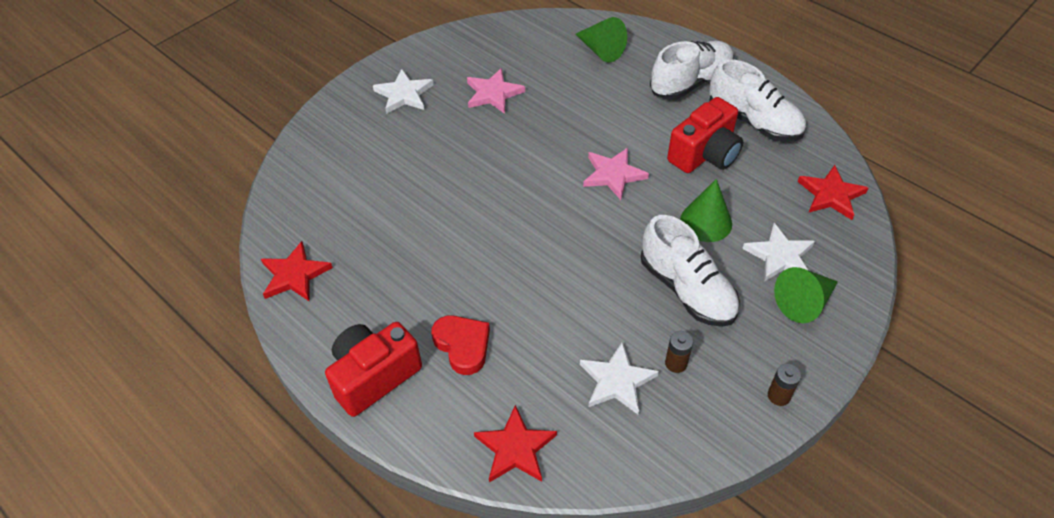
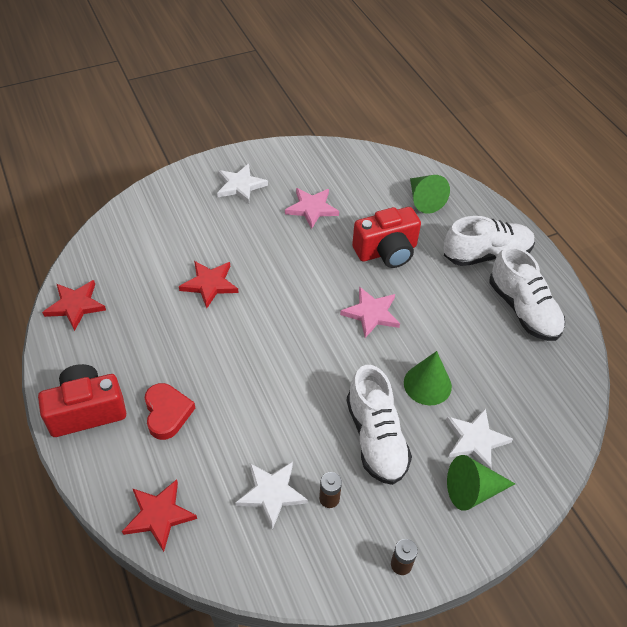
camera: 20 degrees right, 0 degrees up
red camera [667,97,743,173] -> red camera moved to [352,207,421,268]
red star [798,165,868,220] -> red star moved to [179,261,239,308]

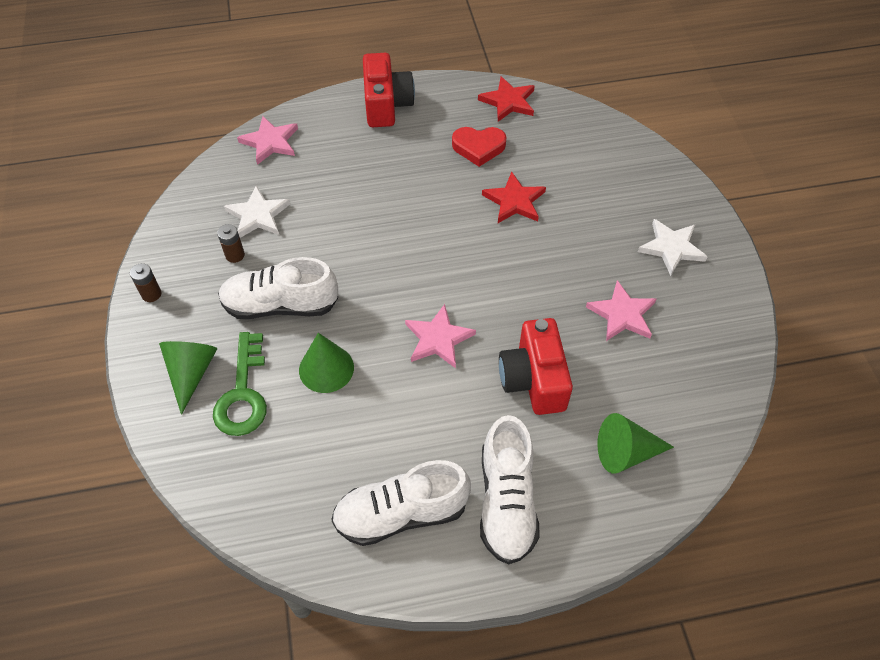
camera: 105 degrees right, 5 degrees up
red star [122,479,197,552] -> pink star [237,116,298,165]
red heart [145,383,195,440] -> red heart moved to [452,127,507,167]
white star [446,408,513,469] -> green key [213,332,267,436]

